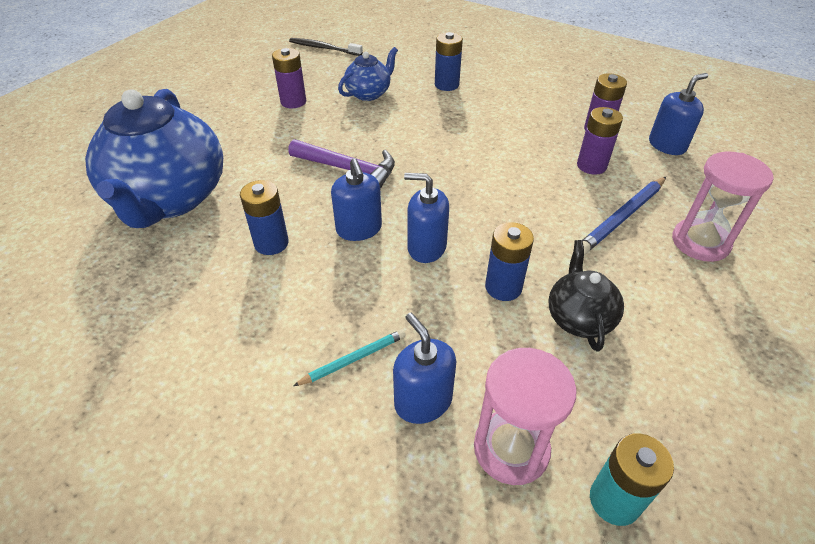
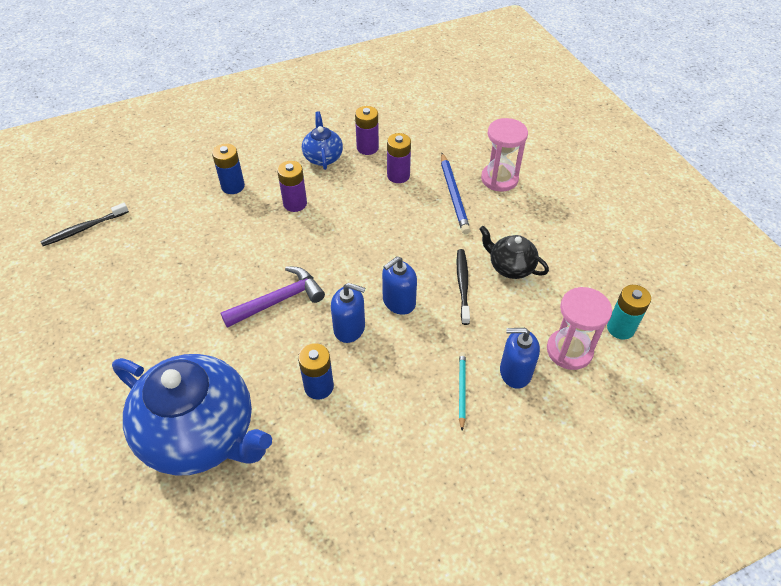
camera: 55 degrees left, 5 degrees up
purple battery [272,48,306,108] -> purple battery moved to [277,161,307,212]
blue teapot [338,47,398,101] -> blue teapot moved to [302,111,343,170]
blue battery [485,222,534,301] -> black toothbrush [457,249,470,325]
blue soap dispenser [649,73,708,155] -> none

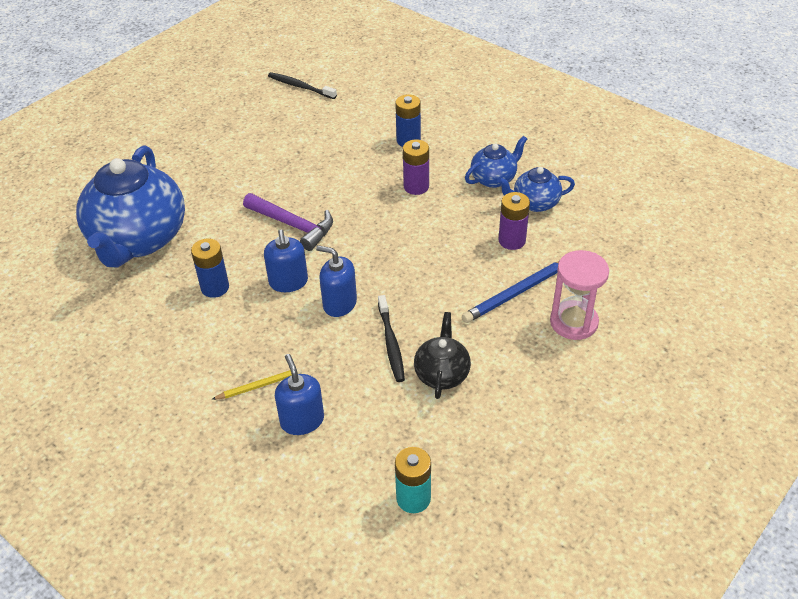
camera: 65 degrees right, 5 degrees down
purple battery [355,106,379,155] -> blue teapot [497,167,575,212]
black toothbrush [457,249,470,325] -> black toothbrush turned 105 degrees clockwise [378,295,405,382]
turquoise pencil [459,352,466,431] -> yellow pencil [211,368,302,400]
pink hourglass [547,287,612,370] -> none

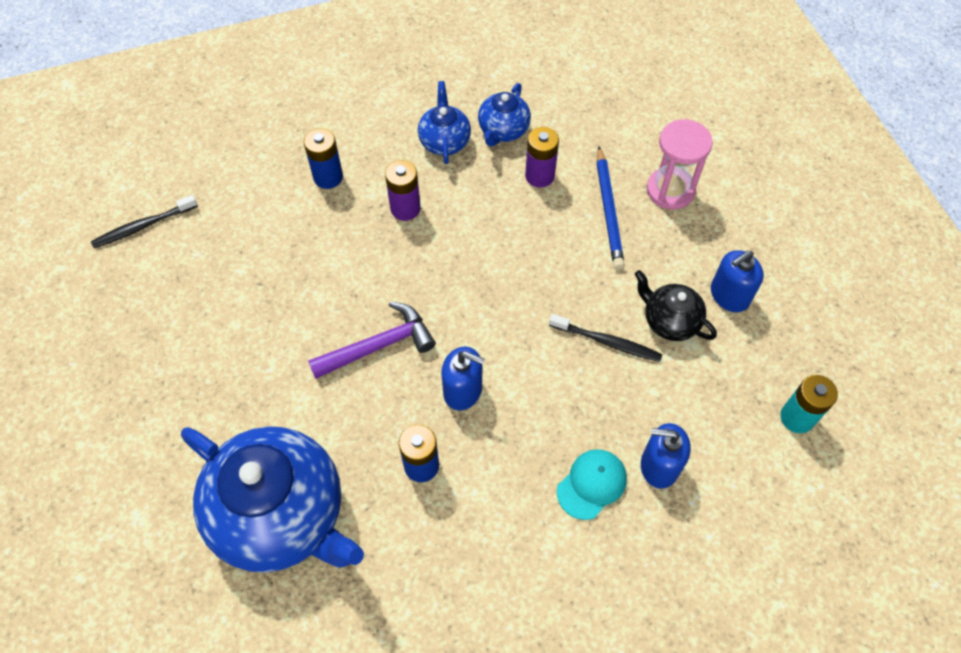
camera: 60 degrees left, 15 degrees up
yellow pencil [211,368,302,400] -> turquoise cap [557,449,627,520]
blue soap dispenser [316,245,357,317] -> blue soap dispenser moved to [711,250,764,312]

